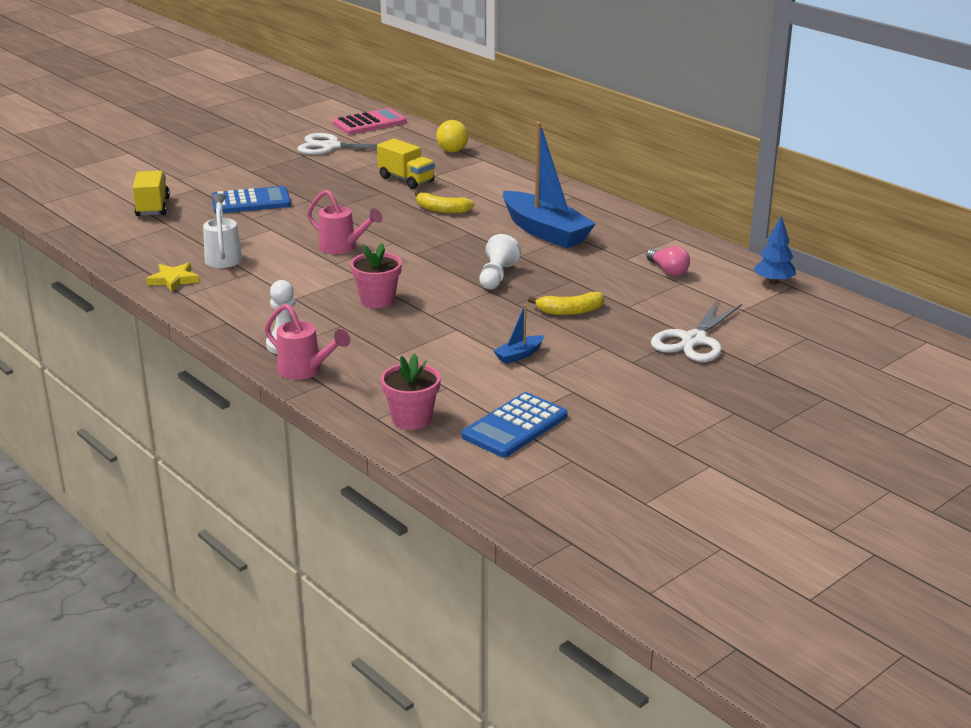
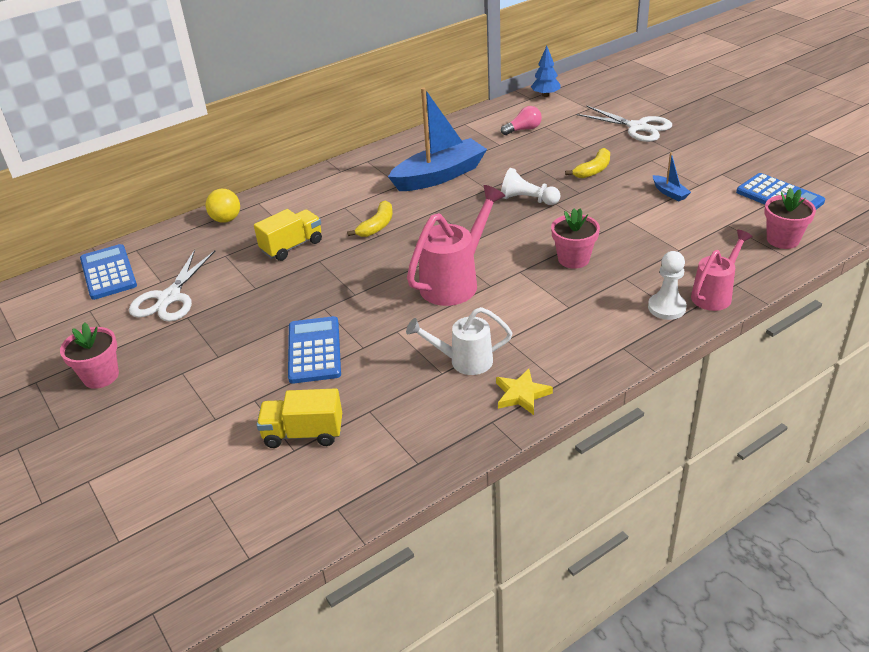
camera: 80 degrees left, 10 degrees up
pink watering can [307,189,383,254] -> pink watering can [407,185,505,306], size x1.55
pink calculator [333,108,406,135] -> blue calculator [80,244,137,300]
yellow banana [528,292,604,315] -> yellow banana turned 45 degrees clockwise [565,148,610,178]
none -> pink flower pot [60,322,119,389]

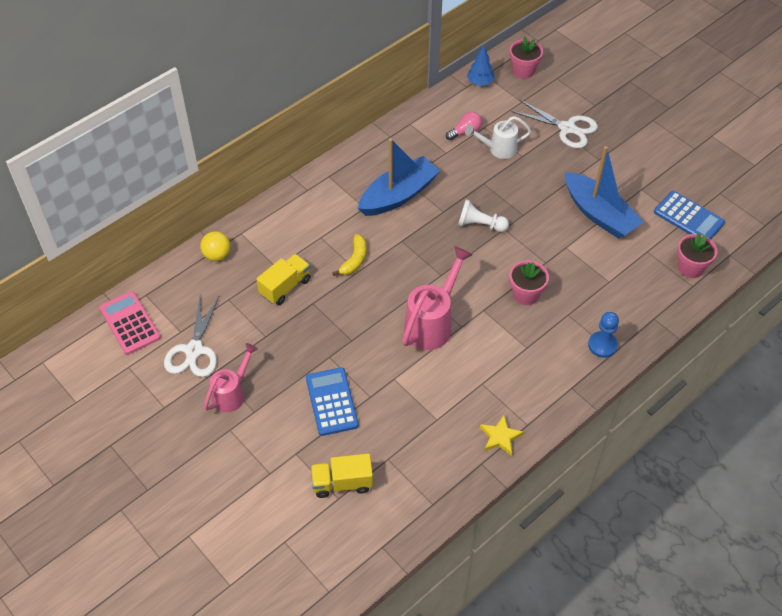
camera: 10 degrees left, 15 degrees up
pink flower pot [60,322,119,389] -> pink flower pot moved to [510,37,543,79]
blue calculator [80,244,137,300] -> pink calculator [99,291,161,355]
white watering can [406,307,512,375] -> white watering can moved to [465,116,531,159]
yellow banana [565,148,610,178] -> none
white pawn [648,251,687,320] -> blue pawn [588,312,619,358]
blue boat [653,152,691,201] -> blue boat [565,146,644,239], size x2.39
pink watering can [691,230,753,311] -> pink watering can moved to [204,343,258,412]

